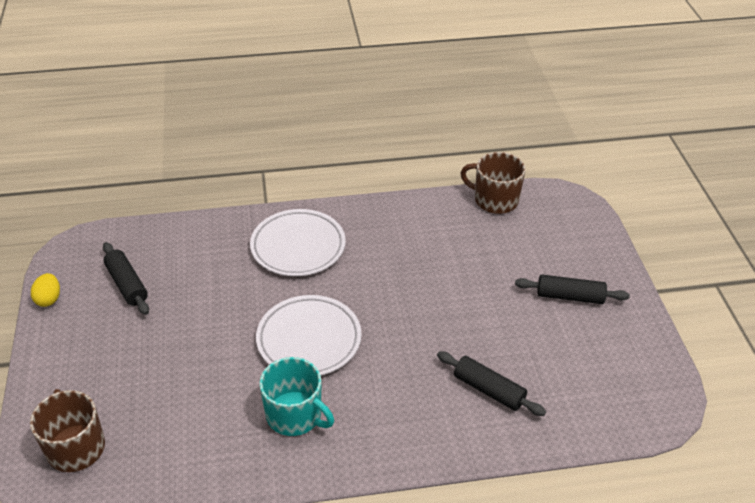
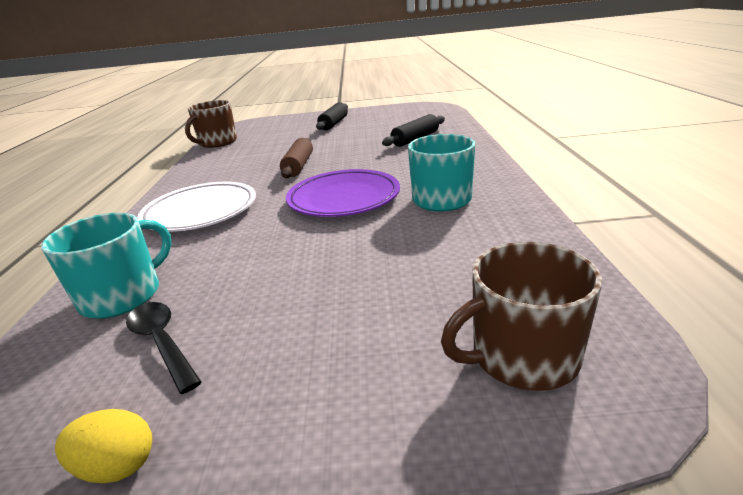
camera: 80 degrees left, 15 degrees down
black rolling pin [103,242,149,315] -> black spoon [126,302,202,394]
white plate [256,295,362,375] -> purple plate [286,169,400,217]
none -> turquoise mug [41,213,172,319]
none -> brown rolling pin [280,138,313,178]

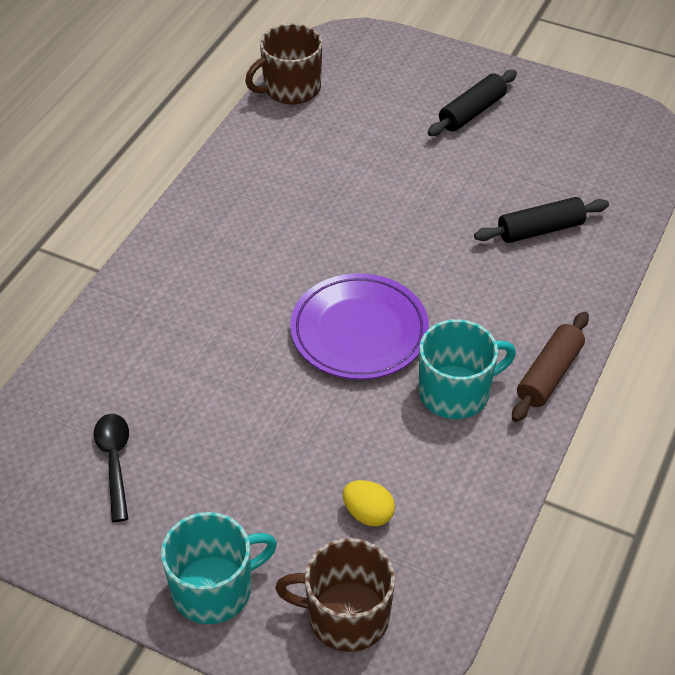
camera: 25 degrees right, 20 degrees up
turquoise mug [41,213,172,319] -> turquoise mug moved to [161,512,277,624]
yellow egg [55,409,152,483] -> yellow egg moved to [343,480,395,526]
white plate [138,182,256,232] -> none
brown rolling pin [280,138,313,178] -> brown rolling pin moved to [512,312,589,422]

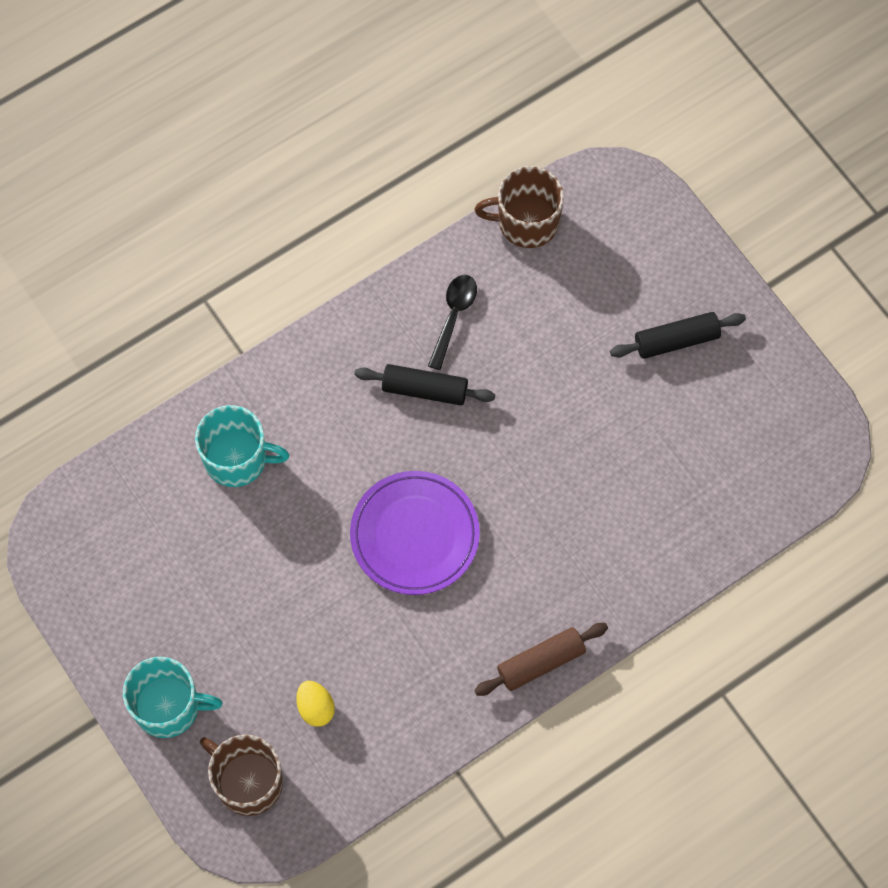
camera: 30 degrees right, 20 degrees up
black spoon [94,414,129,522] -> black spoon moved to [428,275,477,370]
turquoise mug [419,319,516,419] -> turquoise mug moved to [195,405,289,487]
black rolling pin [474,197,609,243] -> black rolling pin moved to [355,364,495,405]

